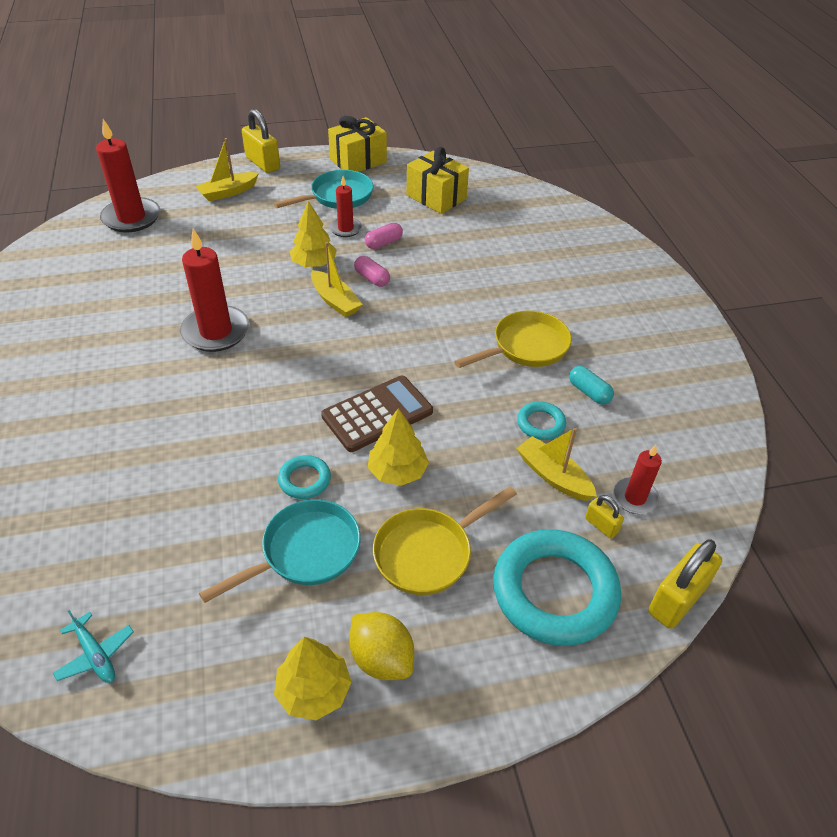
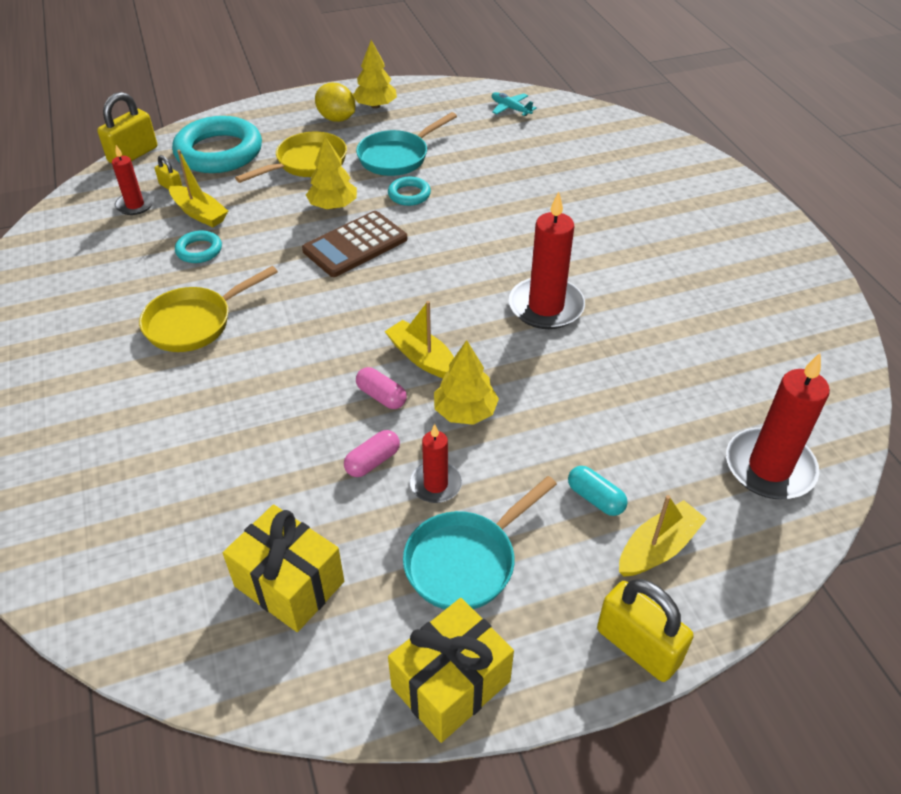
camera: 175 degrees right, 0 degrees up
turquoise capsule [569,366,614,404] -> turquoise capsule moved to [568,466,628,516]

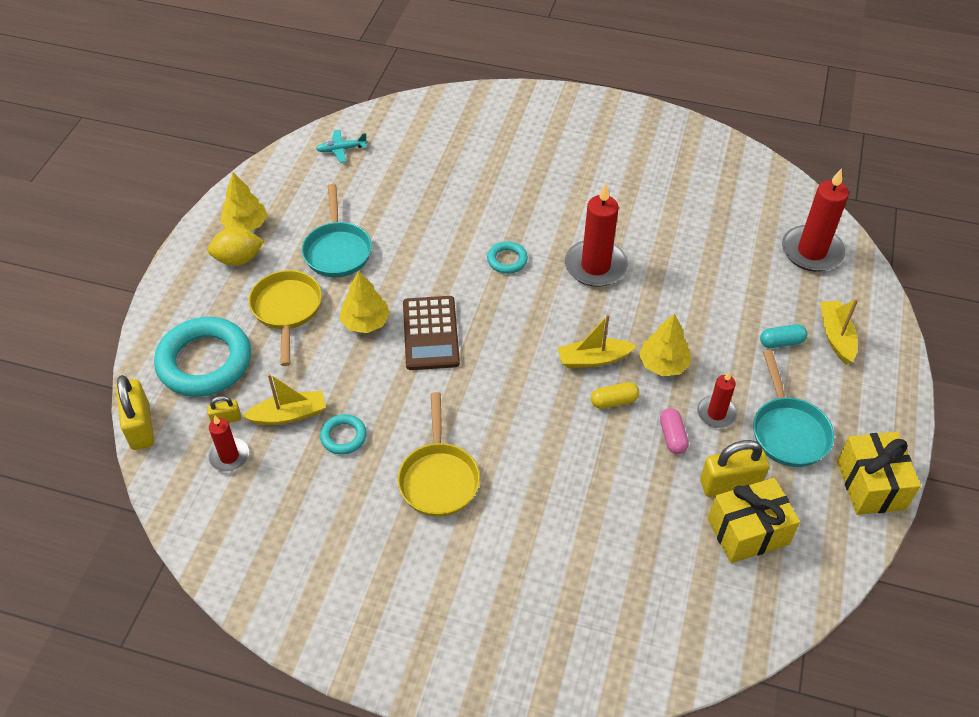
camera: 55 degrees left, 5 degrees up
pink capsule [356,367,407,409] -> yellow capsule [591,382,640,409]
turquoise ring [388,177,431,206] -> turquoise ring moved to [487,241,528,274]
yellow padlock [597,579,694,682] -> yellow padlock moved to [700,440,770,497]

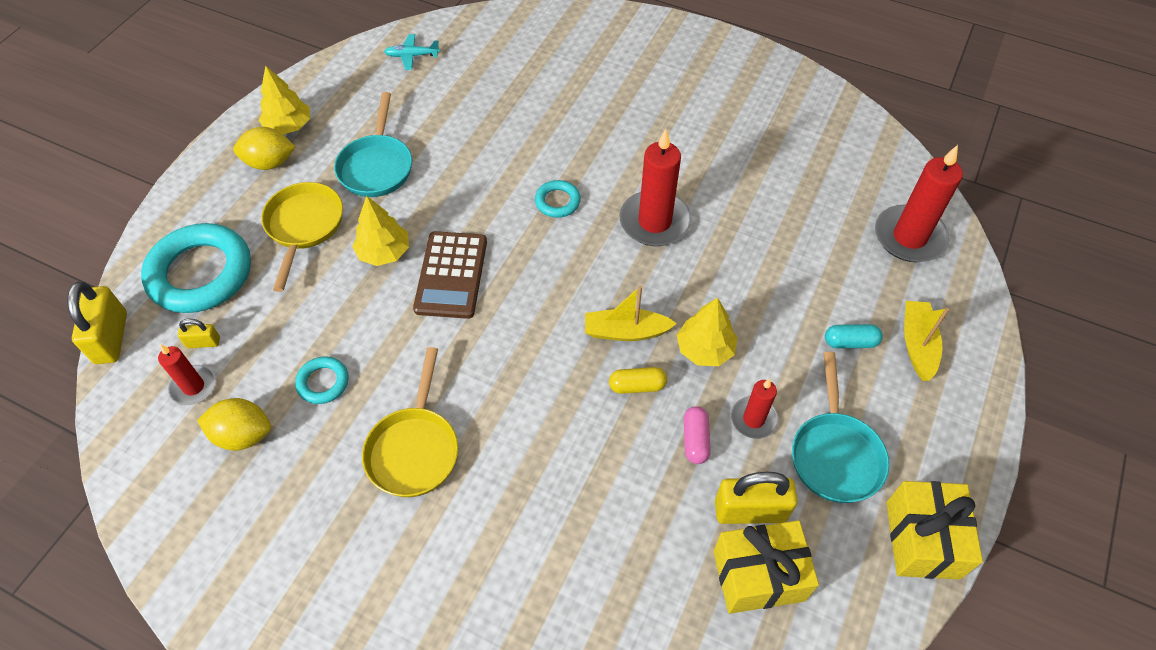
camera: 10 degrees right, 5 degrees up
yellow boat [242,374,326,425] -> none
none -> yellow lemon [197,398,271,451]

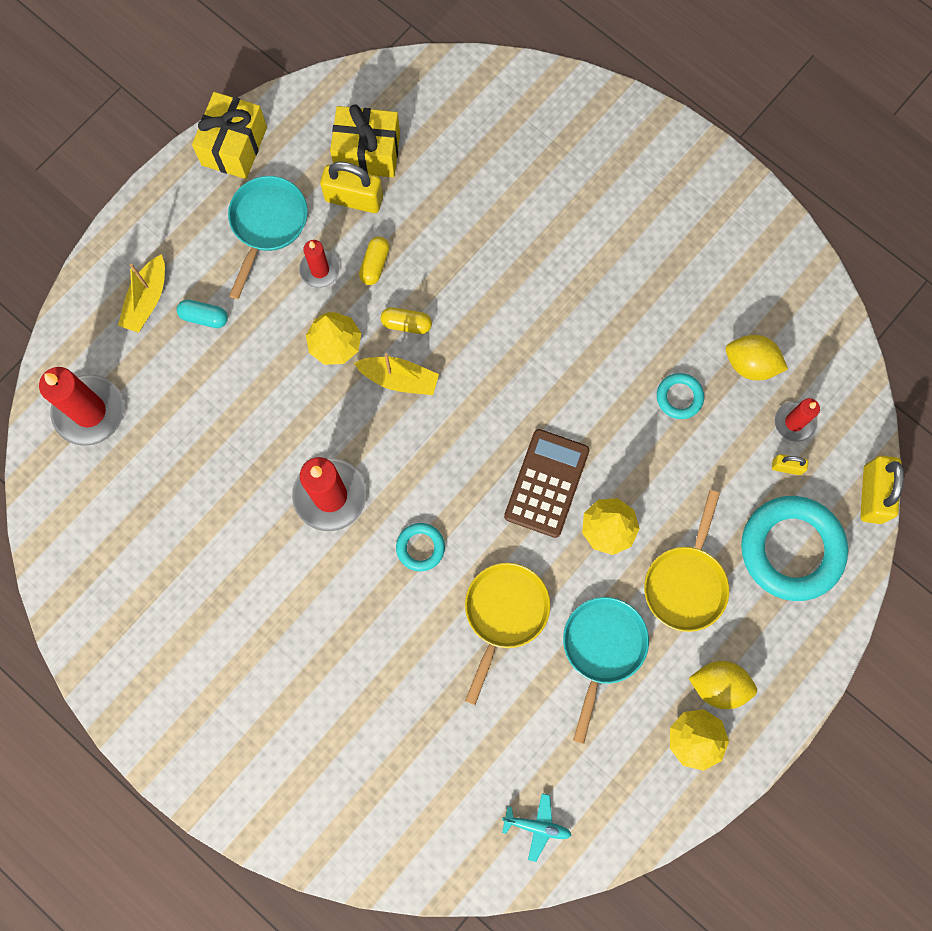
camera: 165 degrees left, 20 degrees up
yellow pan [362,347,458,497] -> yellow pan moved to [465,563,550,705]
pink capsule [684,406,711,464] -> yellow capsule [359,236,390,285]

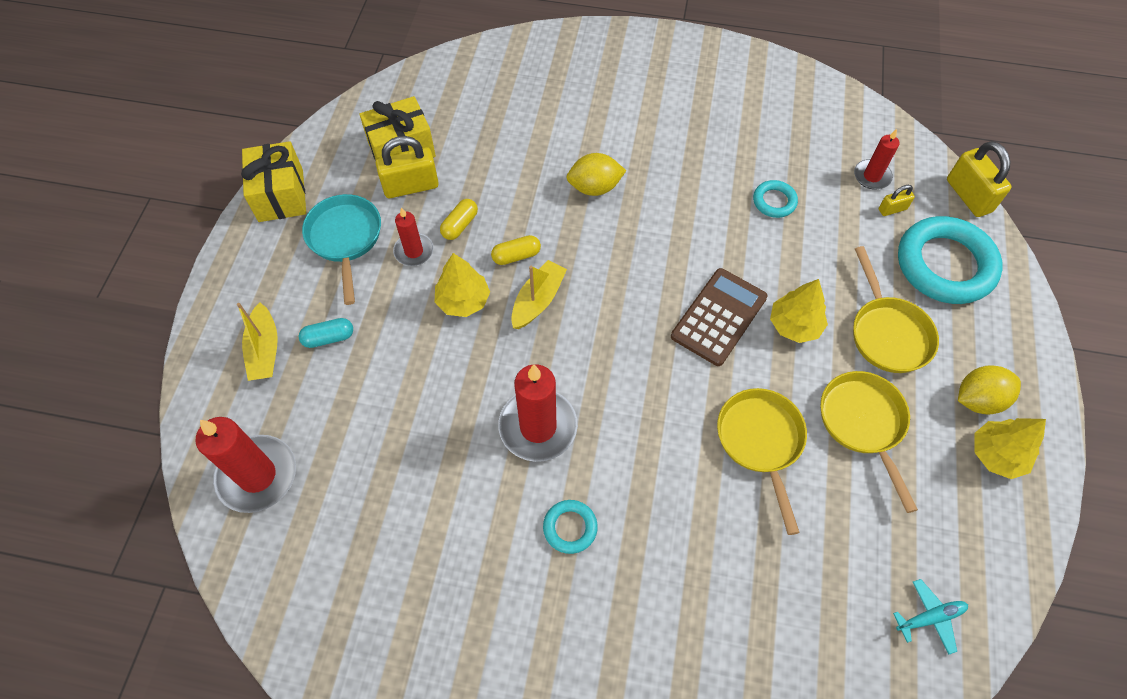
camera: 30 degrees left, 15 degrees down
yellow boat [354,353,439,395] -> yellow boat turned 45 degrees counterclockwise [511,260,567,329]
yellow capsule [359,236,390,285] -> yellow capsule turned 45 degrees clockwise [440,199,478,240]
turquoise ring [396,523,445,571] -> turquoise ring moved to [543,500,598,554]
brown calculator [504,429,590,538] -> brown calculator turned 45 degrees clockwise [671,268,767,366]
turquoise pan [563,597,649,744] -> yellow pan [820,371,918,513]
yellow lemon [726,335,788,380] -> yellow lemon moved to [566,153,626,196]

